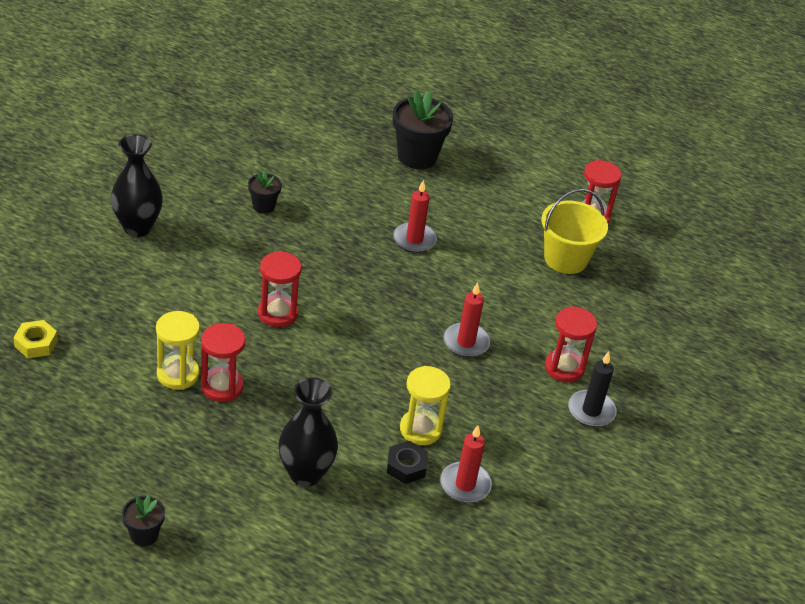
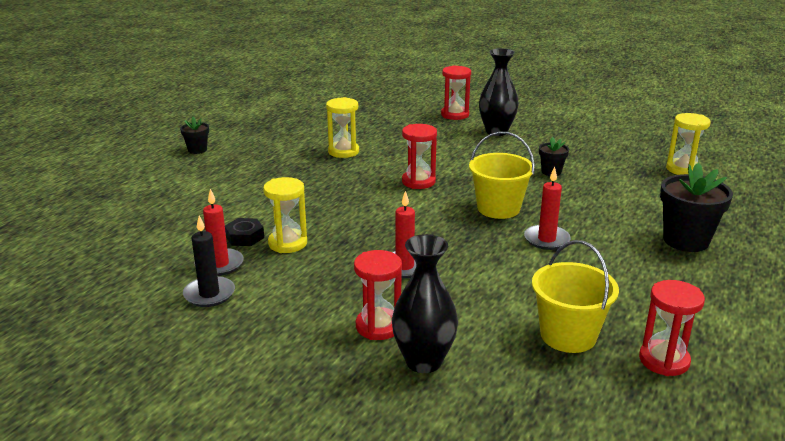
camera: 95 degrees right, 15 degrees down
yellow nut [13,320,58,358] -> none
red hourglass [201,323,245,402] -> red hourglass moved to [441,65,471,120]
black vase [279,377,338,487] -> black vase moved to [392,234,458,373]
black candle [568,352,617,427] -> black candle moved to [183,216,235,307]
none -> yellow bucket [469,132,535,219]
none -> yellow hourglass [666,113,711,175]

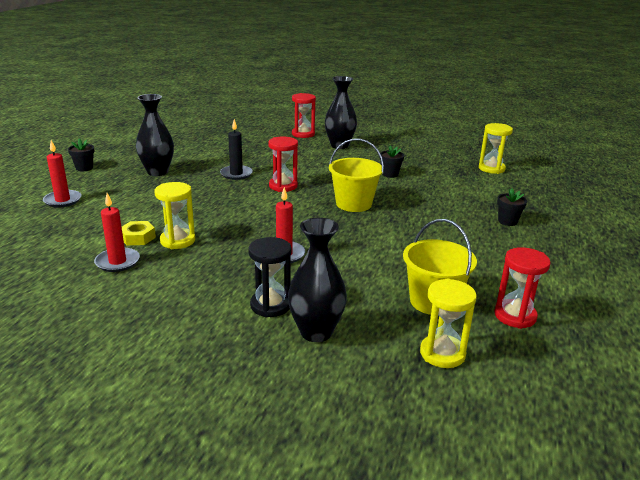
camera: 10 degrees left, 0 degrees up
black candle [183,216,235,307] -> black candle moved to [220,119,253,180]
black nut [225,218,264,246] -> yellow nut [122,221,156,245]
yellow hourglass [326,97,359,158] -> yellow hourglass moved to [420,278,477,368]
red hourglass [354,250,402,340] -> black hourglass [248,237,292,317]
red candle [524,167,571,250] -> red candle moved to [43,140,82,208]
black flower pot [660,163,733,252] -> black flower pot [497,189,527,226], size x0.53
none -> black vase [136,94,174,176]

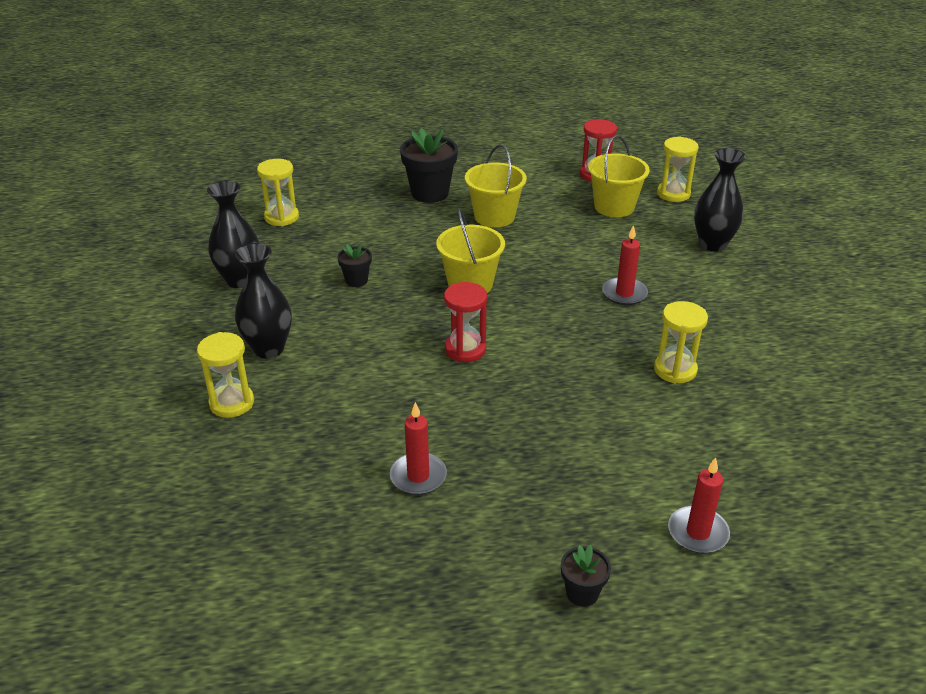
camera: 115 degrees left, 10 degrees up
red candle [94,193,140,272] -> red candle moved to [390,402,447,495]
yellow nut [122,221,156,245] -> none
black vase [136,94,174,176] -> black vase moved to [207,180,259,288]
black candle [220,119,253,180] -> none
black hourglass [248,237,292,317] -> none
red hourglass [292,93,316,138] -> yellow hourglass [197,332,254,418]
black flower pot [497,189,527,226] -> black flower pot [400,128,458,203], size x1.90
none -> yellow bucket [465,145,527,228]

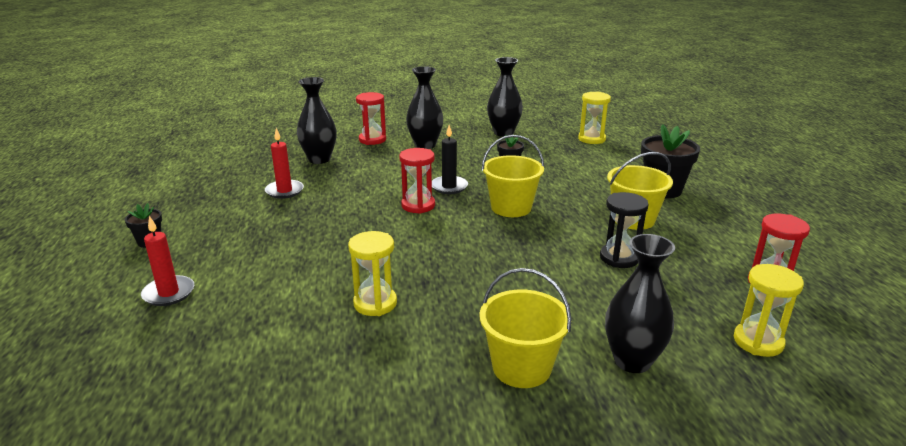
camera: 90 degrees right, 10 degrees down
yellow hourglass [197,332,254,418] -> red hourglass [356,92,386,145]
yellow bucket [588,135,650,217] -> yellow bucket moved to [480,268,572,388]
red candle [602,225,648,305] -> none
none -> black vase [297,77,337,164]
none -> black candle [432,125,468,194]
none -> black hourglass [600,192,649,268]

